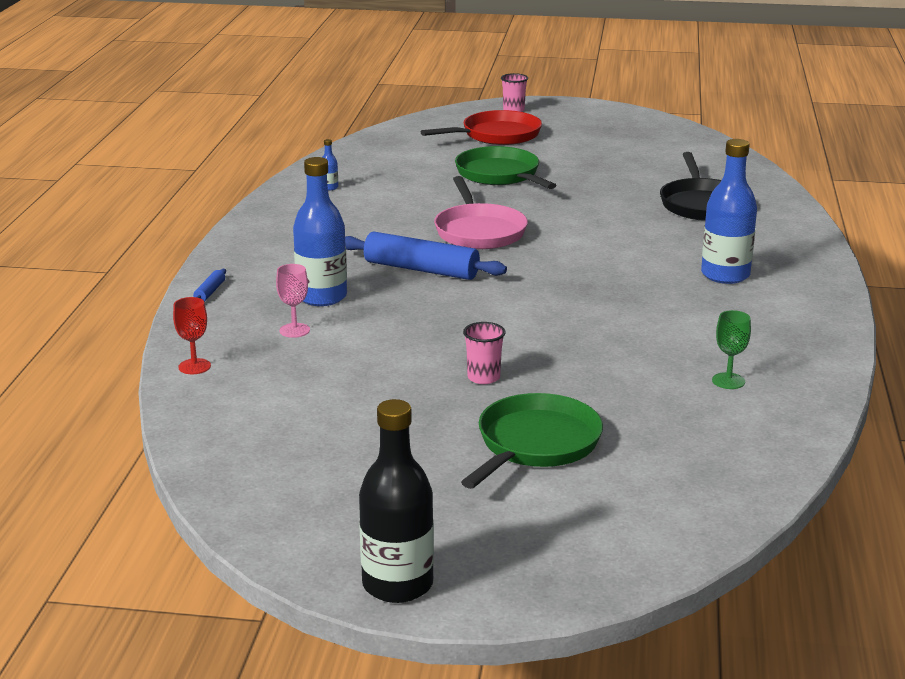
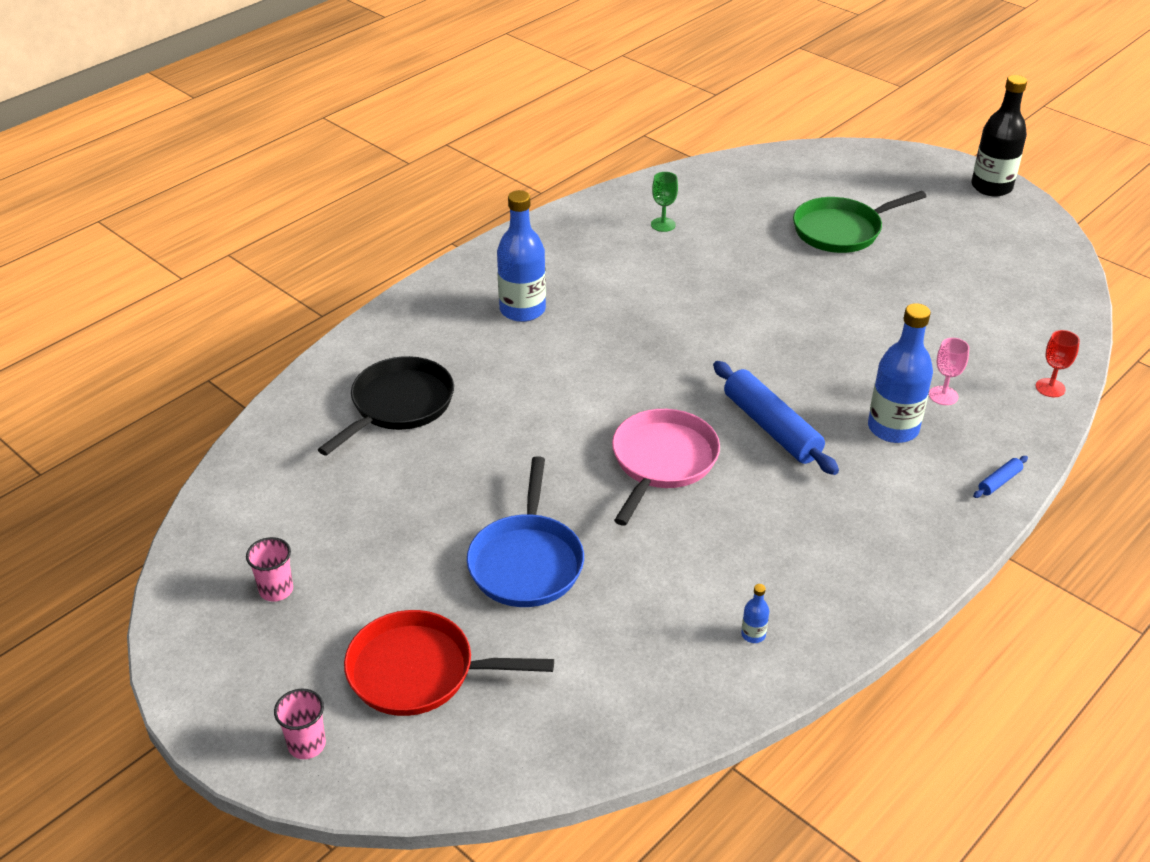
camera: 145 degrees left, 15 degrees up
green pan [455,146,556,189] -> blue pan [467,456,584,607]
pink cup [463,322,505,384] -> pink cup moved to [246,537,293,602]

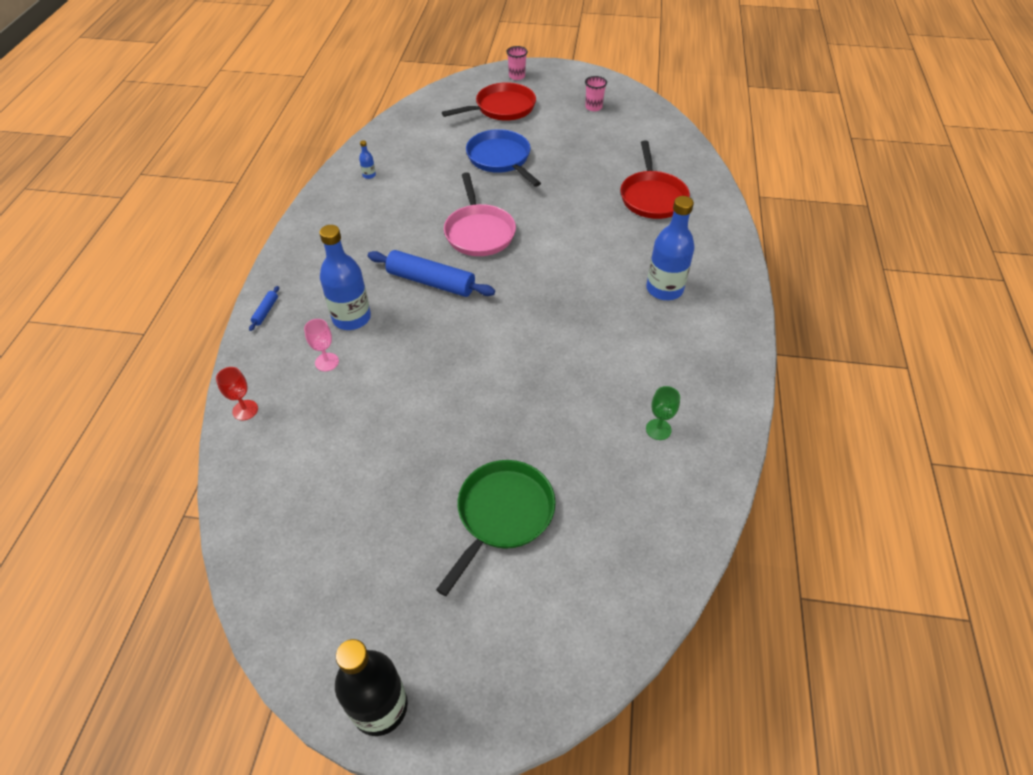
camera: 145 degrees right, 10 degrees up
black pan [318,356,454,456] -> red pan [620,140,690,219]

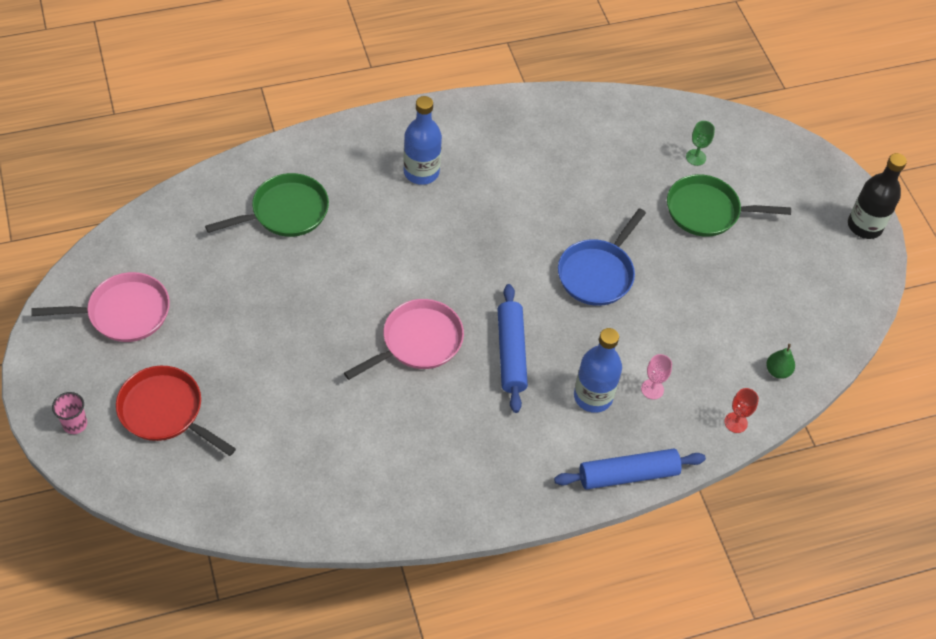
camera: 120 degrees left, 5 degrees up
blue rolling pin [249,286,279,331] -> blue rolling pin [554,449,706,490], size x2.32
blue bottle [359,140,376,179] -> none
blue pan [466,129,541,187] -> blue pan moved to [558,208,646,306]
pink cup [585,76,607,111] -> pink pan [31,272,170,342]
red pan [620,140,690,219] -> green pan [205,173,329,237]
green goblet [646,386,680,440] -> green goblet moved to [686,121,715,166]
none -> green pear [766,344,795,379]

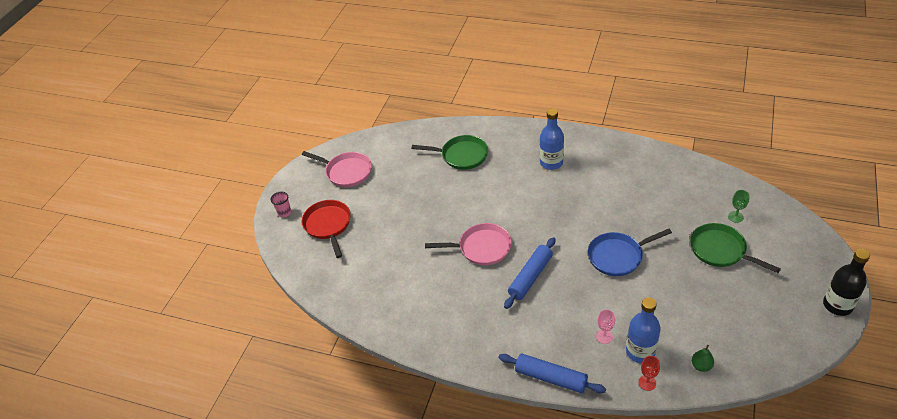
camera: 45 degrees right, 10 degrees down
blue bottle [574,328,622,413] -> blue bottle moved to [626,297,661,363]

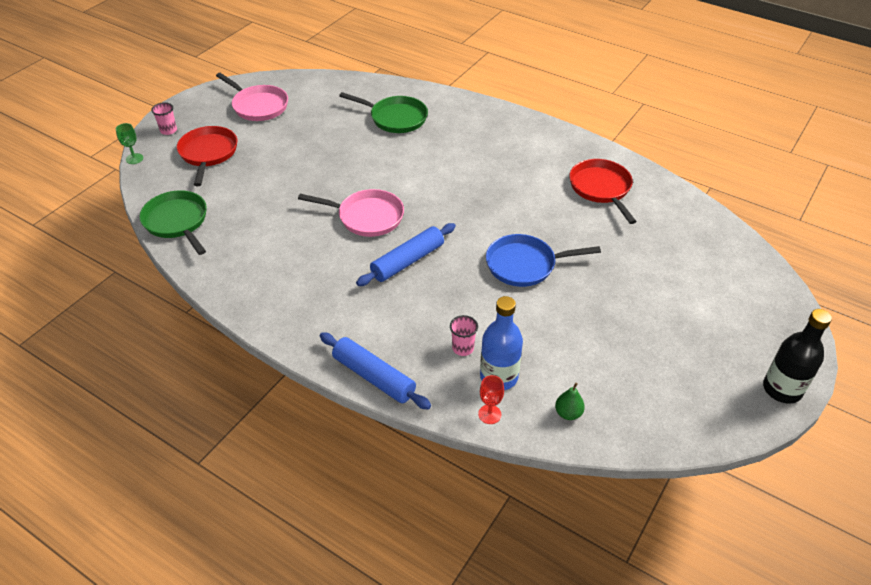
camera: 10 degrees right, 0 degrees up
blue bottle [540,108,564,170] -> none
pink goblet [596,310,615,344] -> pink cup [450,315,478,356]
green pan [690,223,781,273] -> green pan moved to [139,190,207,255]
green goblet [728,190,750,223] -> green goblet moved to [116,123,143,164]
none -> red pan [569,159,637,224]

